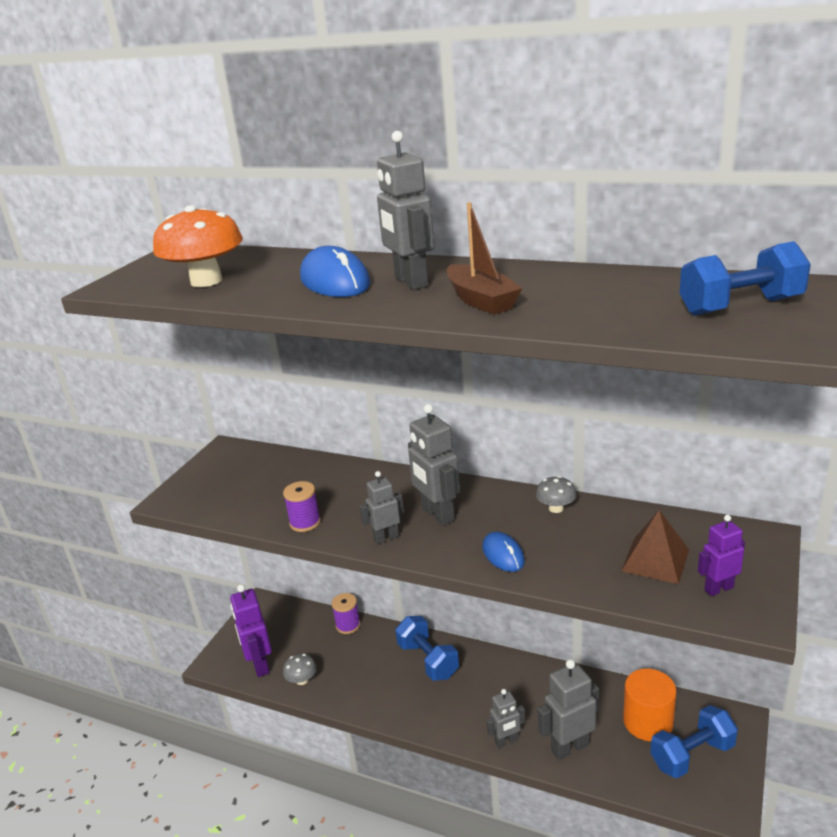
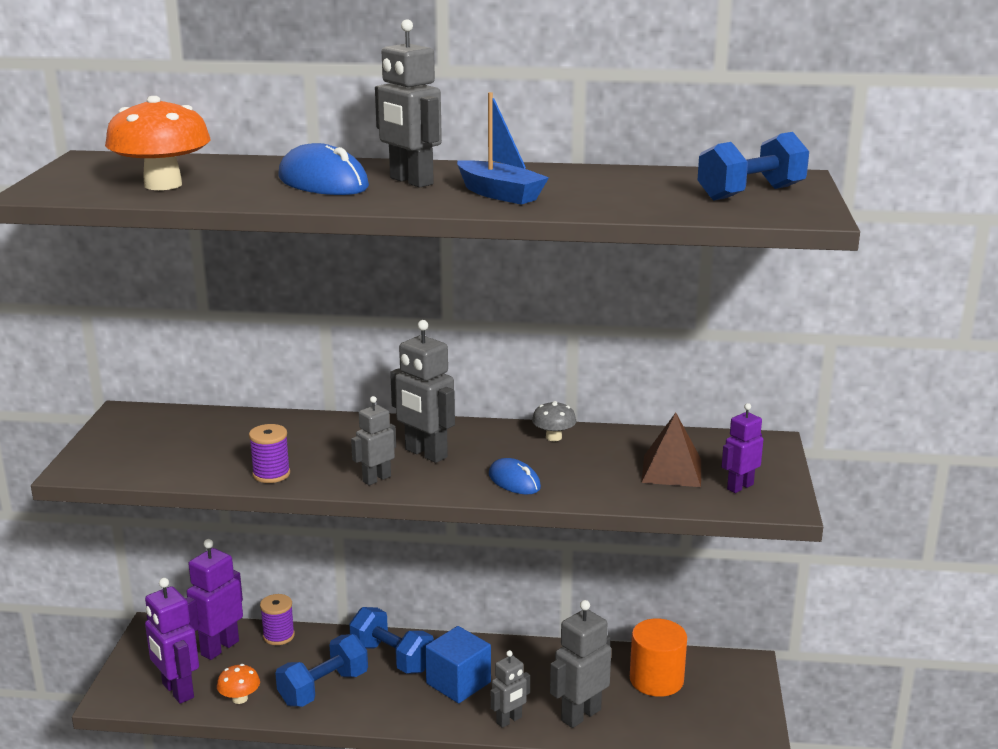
camera: 20 degrees left, 5 degrees down
grey mushroom [283,654,317,685] -> orange mushroom [217,664,260,704]
brown boat [447,202,522,315] -> blue boat [457,92,549,205]
blue dumbbell [650,705,738,778] -> blue dumbbell moved to [275,634,368,707]
none -> purple robot [186,539,243,660]
none -> blue cube [425,626,491,703]

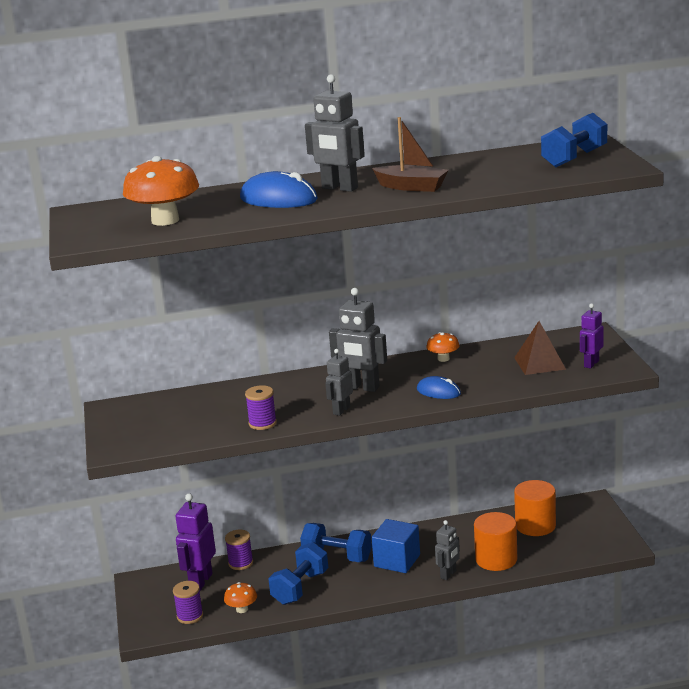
camera: 15 degrees left, 0 degrees up
purple robot [145,578,199,704] -> purple spool [173,581,203,624]
blue boat [457,92,549,205] -> brown boat [372,117,449,192]
grey mushroom [532,401,576,441] -> orange mushroom [426,332,459,362]
grey robot [550,600,611,728] -> orange cylinder [474,512,517,571]

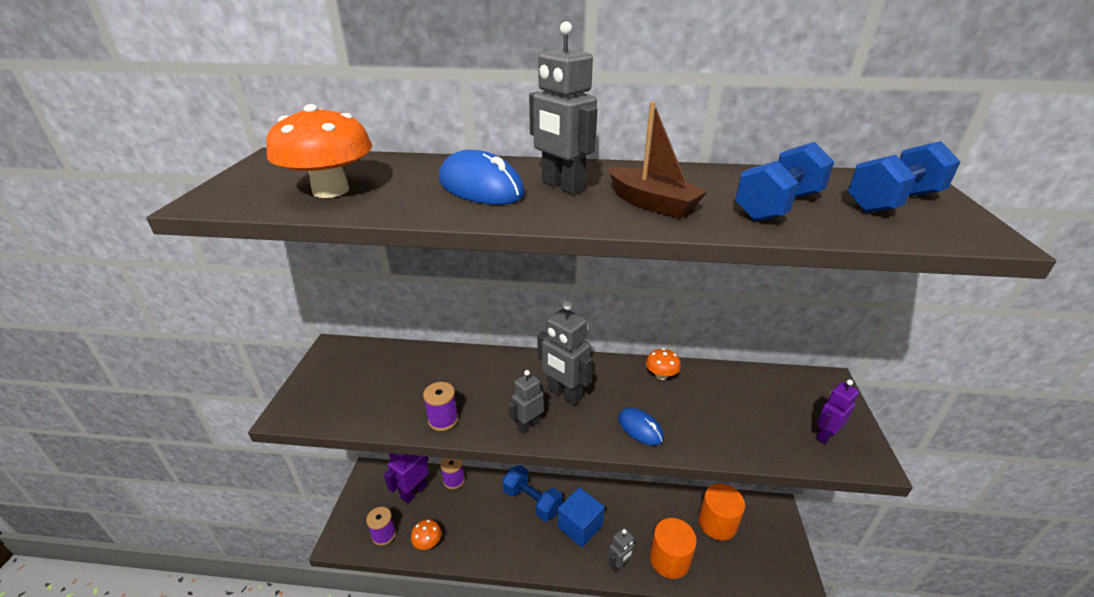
camera: 15 degrees right, 10 degrees up
blue dumbbell [268,542,328,605] -> blue dumbbell moved to [735,142,835,221]
brown pyramid [514,321,566,375] -> none

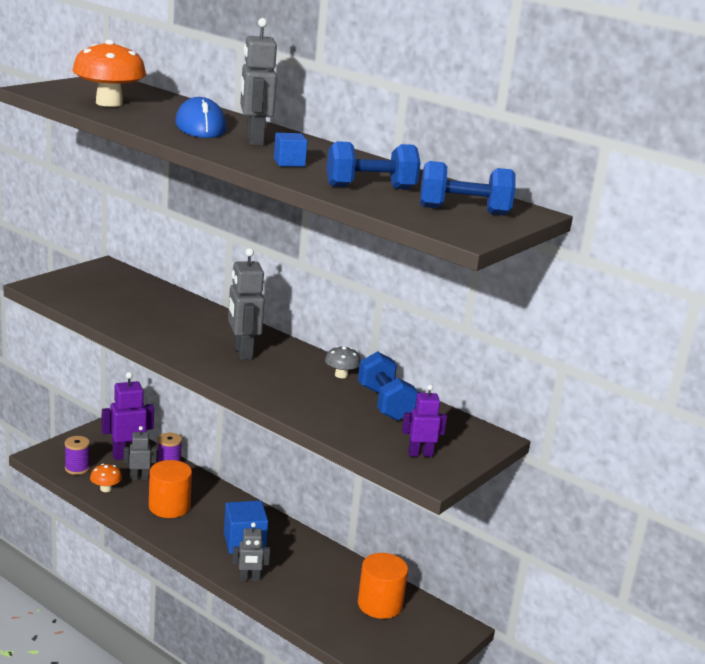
camera: 30 degrees right, 10 degrees down
purple spool [423,382,458,431] -> none
blue dumbbell [502,465,562,522] -> blue dumbbell moved to [358,351,418,421]
grey robot [508,370,544,434] -> grey robot moved to [124,426,157,480]
brown boat [608,102,708,219] -> blue cube [274,133,307,167]
blue mouse [618,407,664,445] -> none
orange mushroom [646,348,681,380] -> grey mushroom [325,346,360,378]
orange cylinder [650,518,697,579] -> orange cylinder moved to [149,460,192,518]

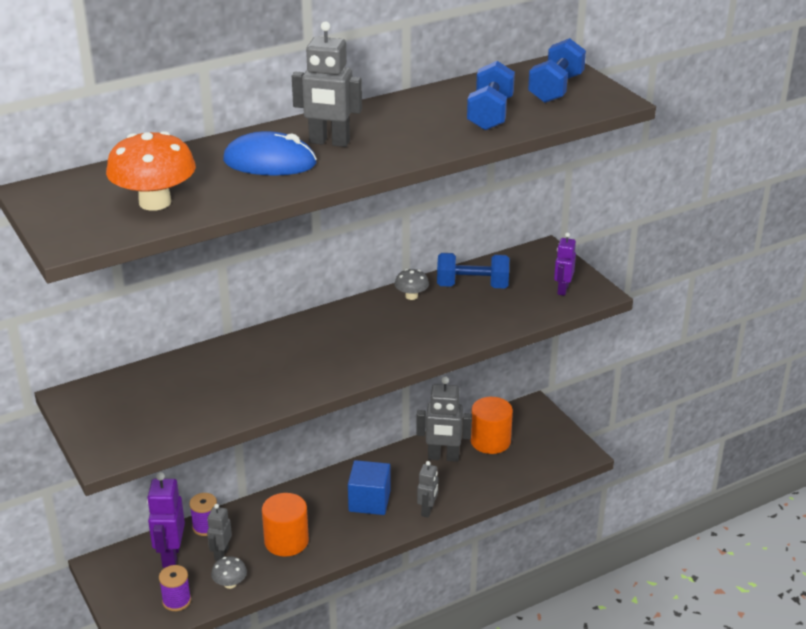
camera: 65 degrees left, 10 degrees up
orange mushroom [90,464,122,492] -> grey mushroom [211,556,247,589]
grey robot [228,248,265,360] -> grey robot moved to [416,377,472,462]
blue cube [274,133,307,167] -> none

